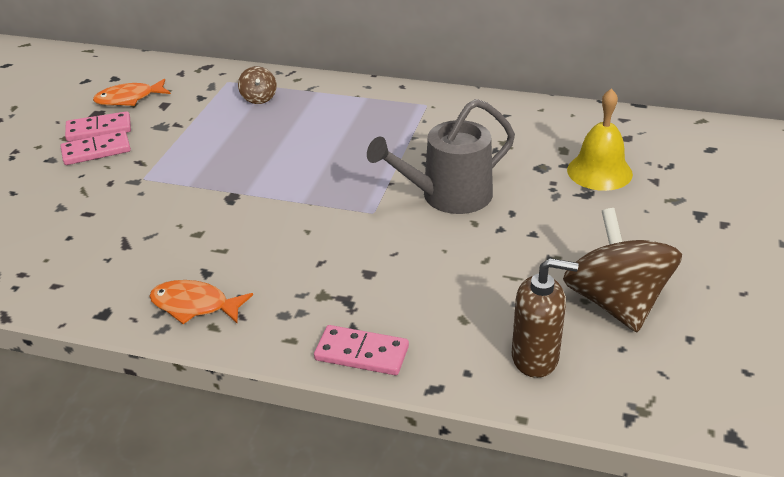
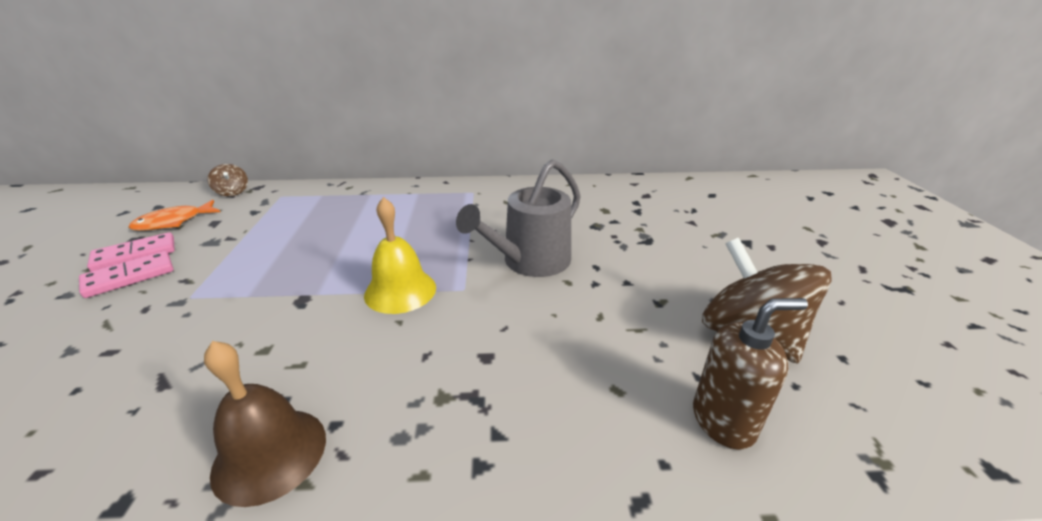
camera: 20 degrees left, 5 degrees down
orange fish [149,280,253,324] -> brown bell [204,341,326,507]
brown spinning top [238,66,277,104] -> brown spinning top moved to [208,164,248,196]
pink domino [314,325,409,375] -> none
yellow bell [567,88,633,191] -> yellow bell moved to [364,197,436,314]

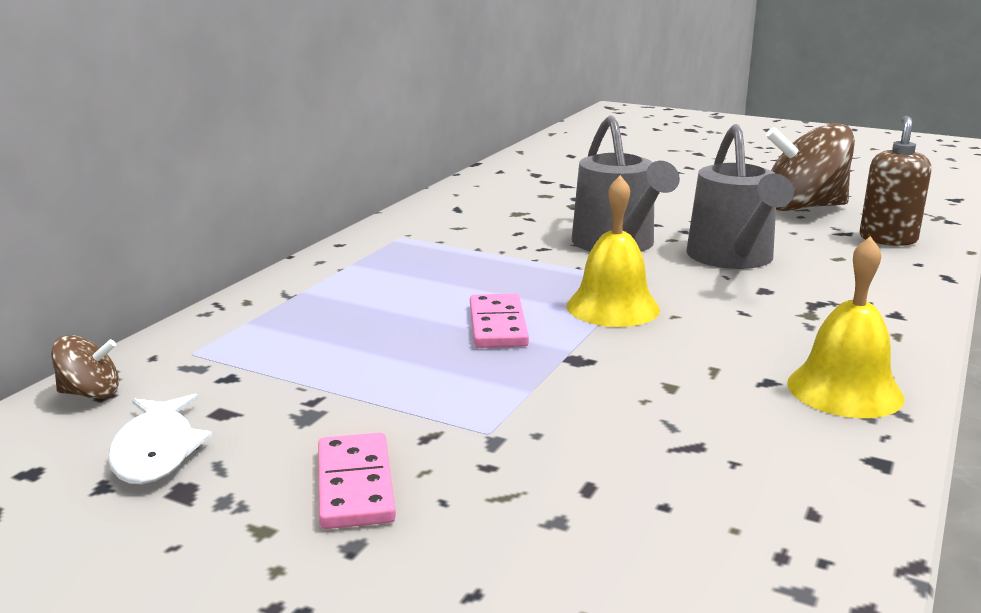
camera: 60 degrees left, 10 degrees down
pink domino [87,232,175,271] -> pink domino moved to [470,294,529,348]
orange fish [128,200,220,231] -> white fish [108,393,212,484]
brown bell [204,341,326,507] -> yellow bell [787,236,904,418]
none -> grey watering can [686,124,794,269]

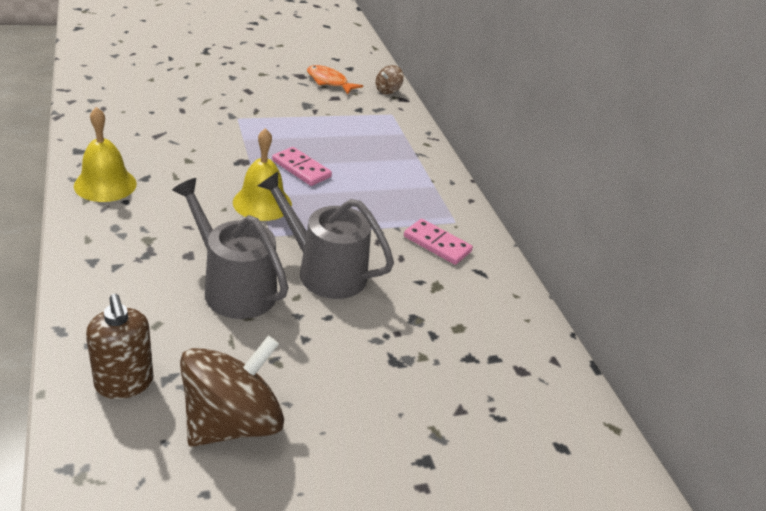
camera: 130 degrees right, 15 degrees up
white fish [108,393,212,484] -> orange fish [307,65,363,95]
pink domino [318,432,396,529] -> pink domino moved to [404,219,473,265]

